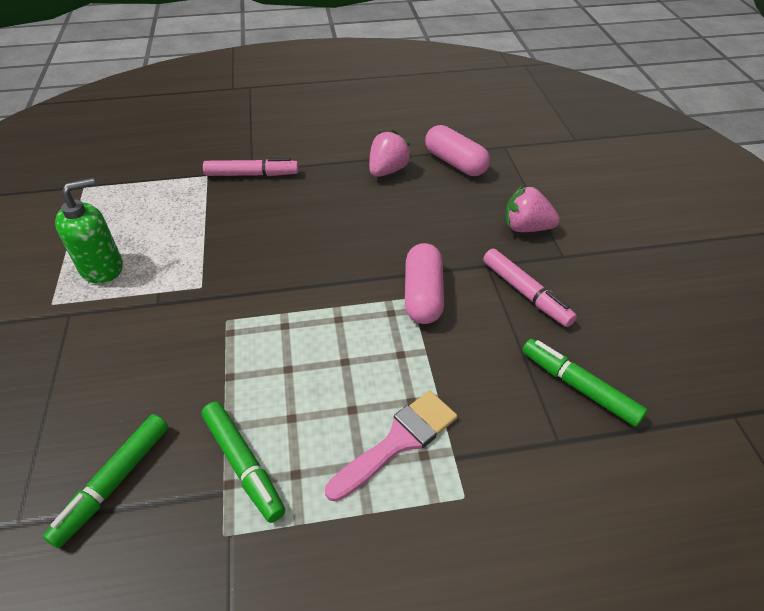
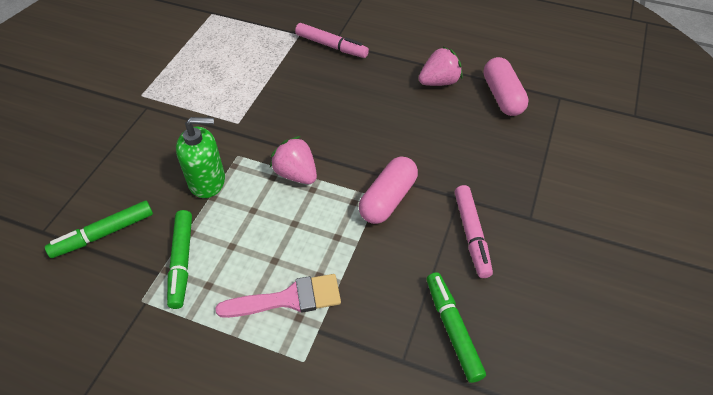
camera: 30 degrees right, 5 degrees up
green soap dispenser [55,178,123,284] -> green soap dispenser moved to [176,117,225,198]
pink strawberry [505,185,560,232] -> pink strawberry moved to [270,136,317,184]

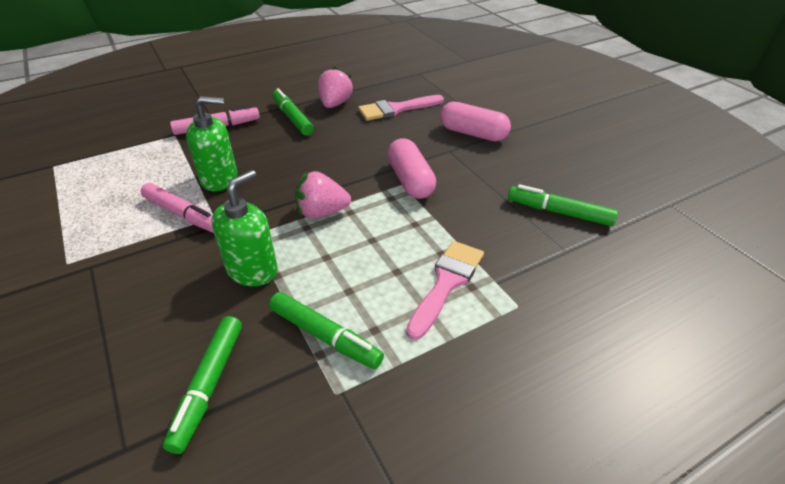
camera: 50 degrees left, 10 degrees down
pink marker [455,185,493,278] -> pink marker moved to [140,183,214,233]
pink capsule [483,57,529,116] -> pink capsule moved to [440,102,511,141]
none -> green soap dispenser [186,96,237,191]
none -> green marker [272,88,314,136]
none -> pink brush [358,95,444,121]

